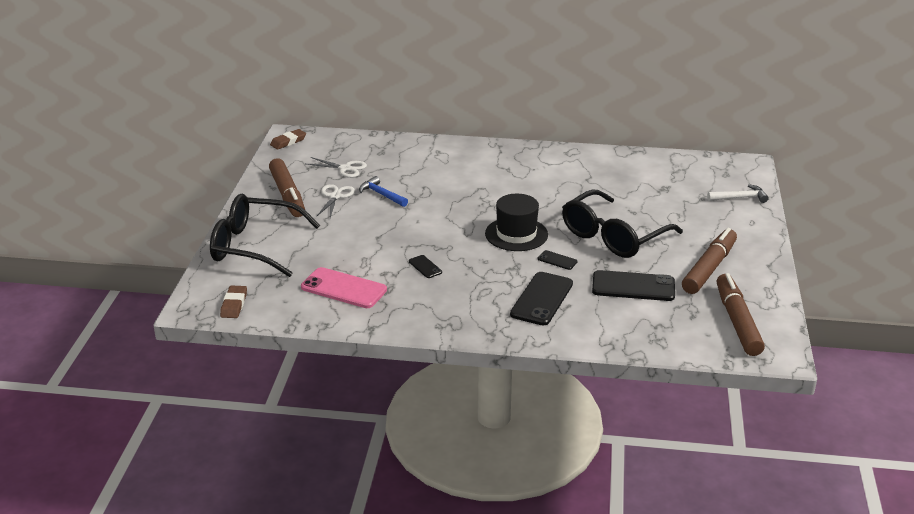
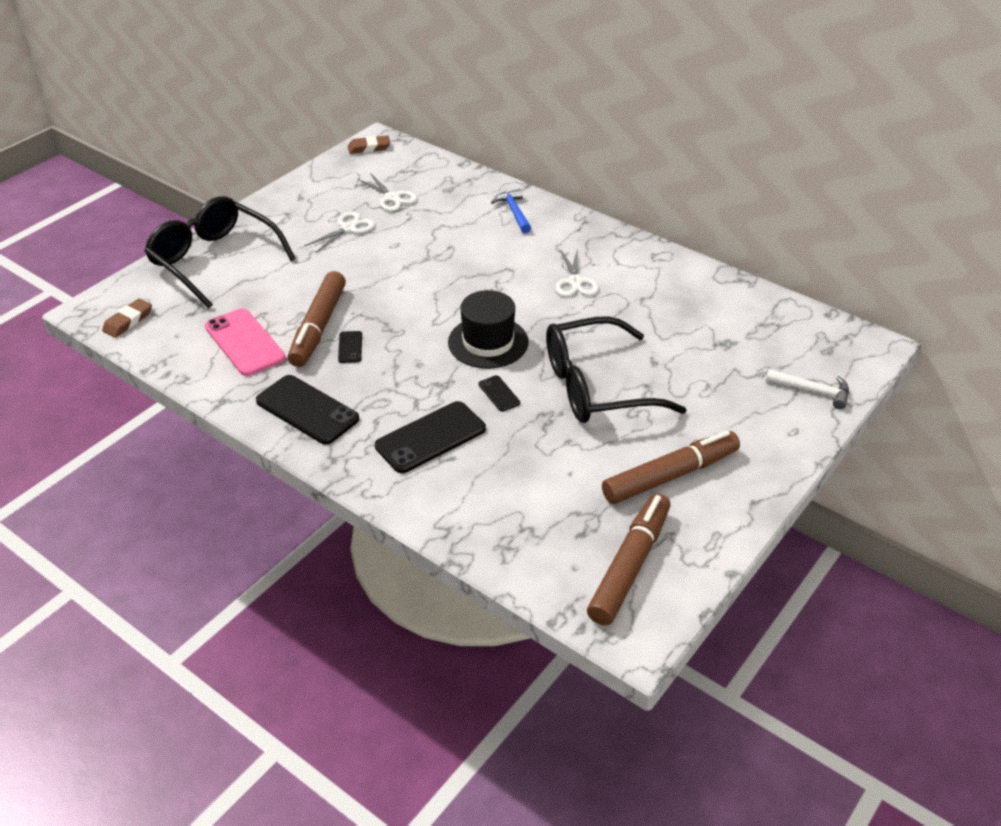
camera: 30 degrees right, 10 degrees up
brown marker [269,158,305,217] -> brown marker moved to [288,271,346,367]
blue hammer [359,176,408,207] -> blue hammer moved to [491,189,531,233]
black phone [592,270,675,301] -> black phone moved to [256,375,359,444]
none -> white scissors [555,250,599,297]

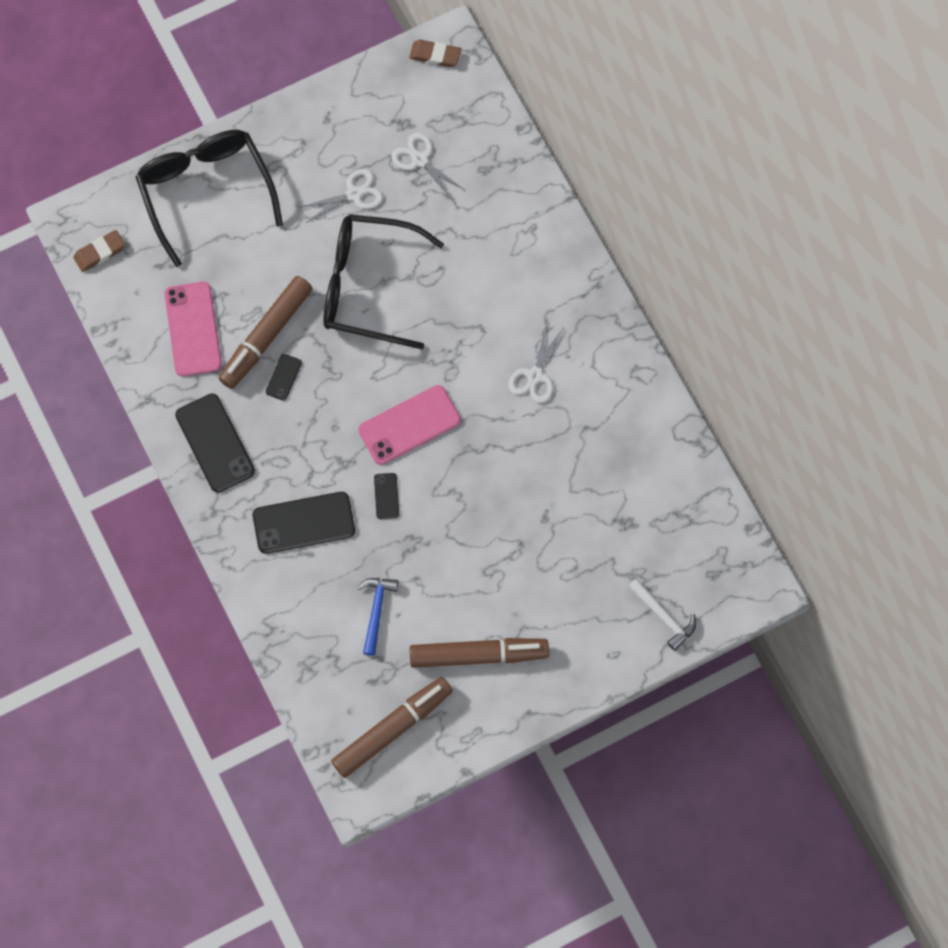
camera: 25 degrees right, 30 degrees up
white scissors [358,173,417,211] -> white scissors turned 150 degrees clockwise [391,133,466,201]
black hat [448,290,528,368] -> pink phone [358,385,461,465]
blue hammer [491,189,531,233] -> blue hammer moved to [357,578,399,656]
black glasses [546,316,687,423] -> black glasses moved to [323,214,444,349]

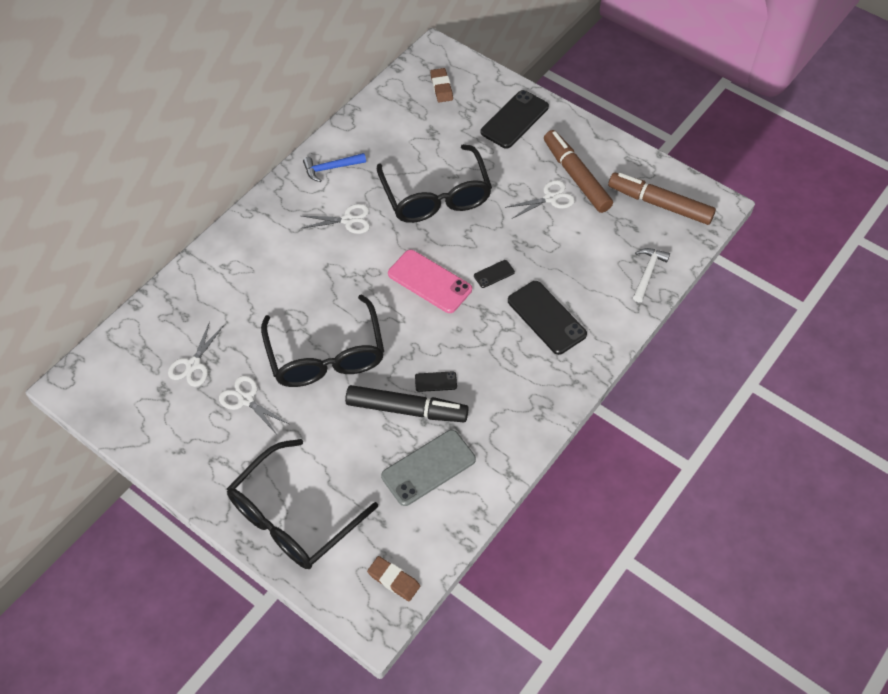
camera: 115 degrees left, 15 degrees down
pink phone [164,282,222,376] -> grey phone [381,430,476,506]
black phone [175,393,255,493] -> black phone moved to [481,90,549,149]
brown marker [218,276,313,389] -> black marker [345,385,469,422]
blue hammer [357,578,399,656] -> blue hammer moved to [303,153,366,182]
brown eraser [409,40,461,67] -> brown eraser moved to [430,68,453,103]
white hammer [629,579,696,651] -> white hammer moved to [633,248,670,302]
none -> black glasses [377,144,492,223]
none -> white scissors [505,180,575,219]

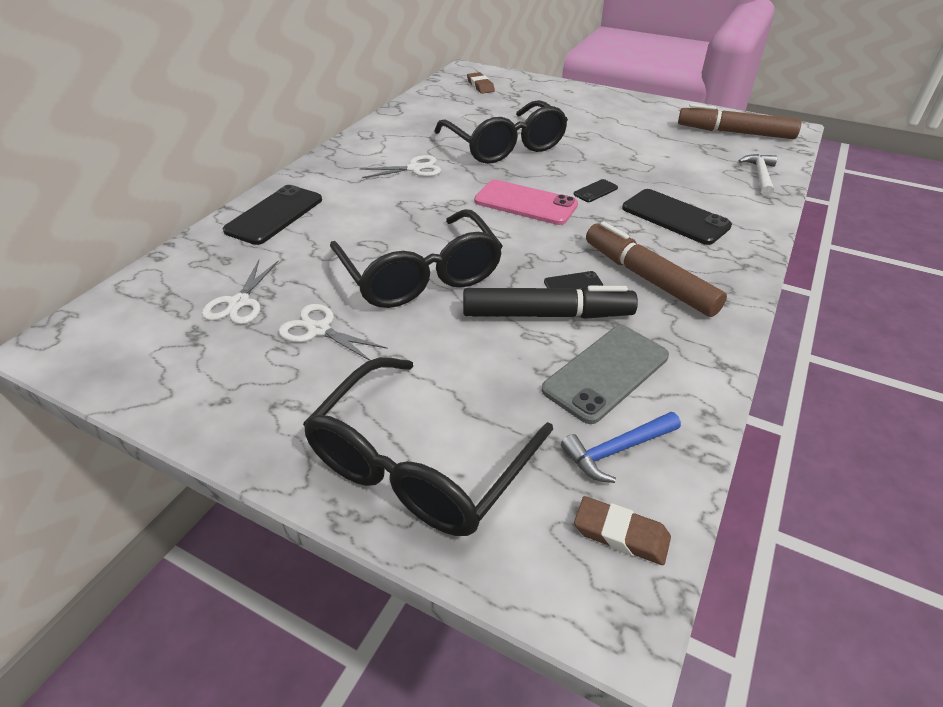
camera: 10 degrees left, 15 degrees down
blue hammer [303,153,366,182] -> blue hammer moved to [561,412,681,483]
black phone [481,90,549,149] -> black phone moved to [223,185,322,245]
white scissors [505,180,575,219] -> none
brown marker [544,130,613,213] -> brown marker moved to [586,221,727,317]

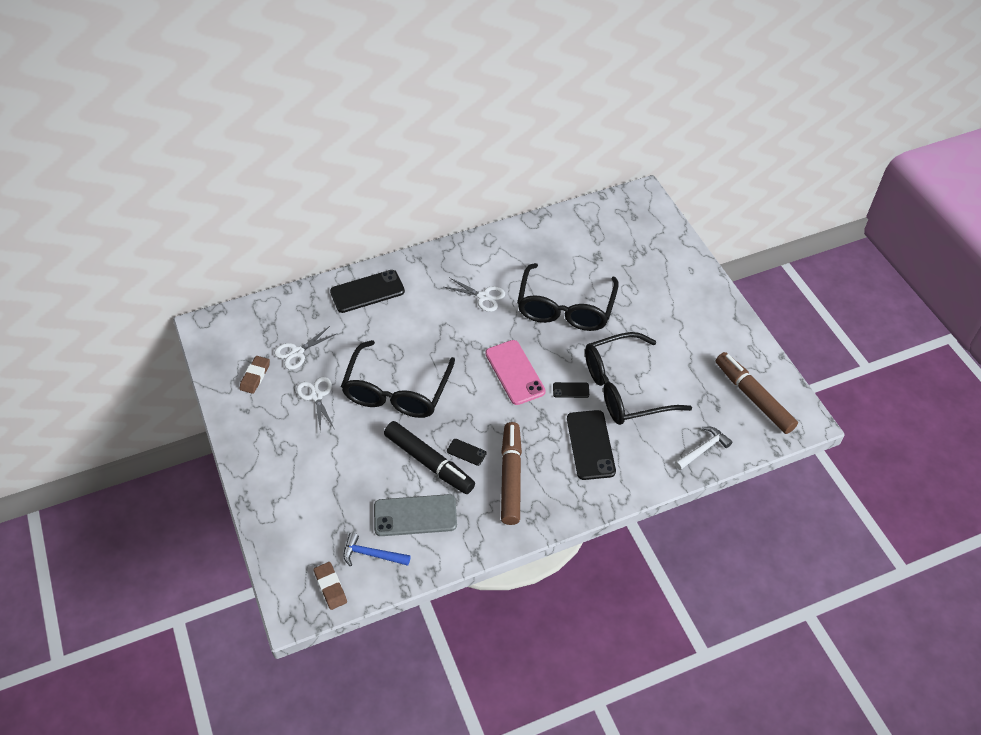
camera: 40 degrees right, 10 degrees up
black glasses [303,357,553,536] -> black glasses moved to [585,332,692,425]
brown eraser [467,72,495,94] -> brown eraser moved to [240,356,270,394]

